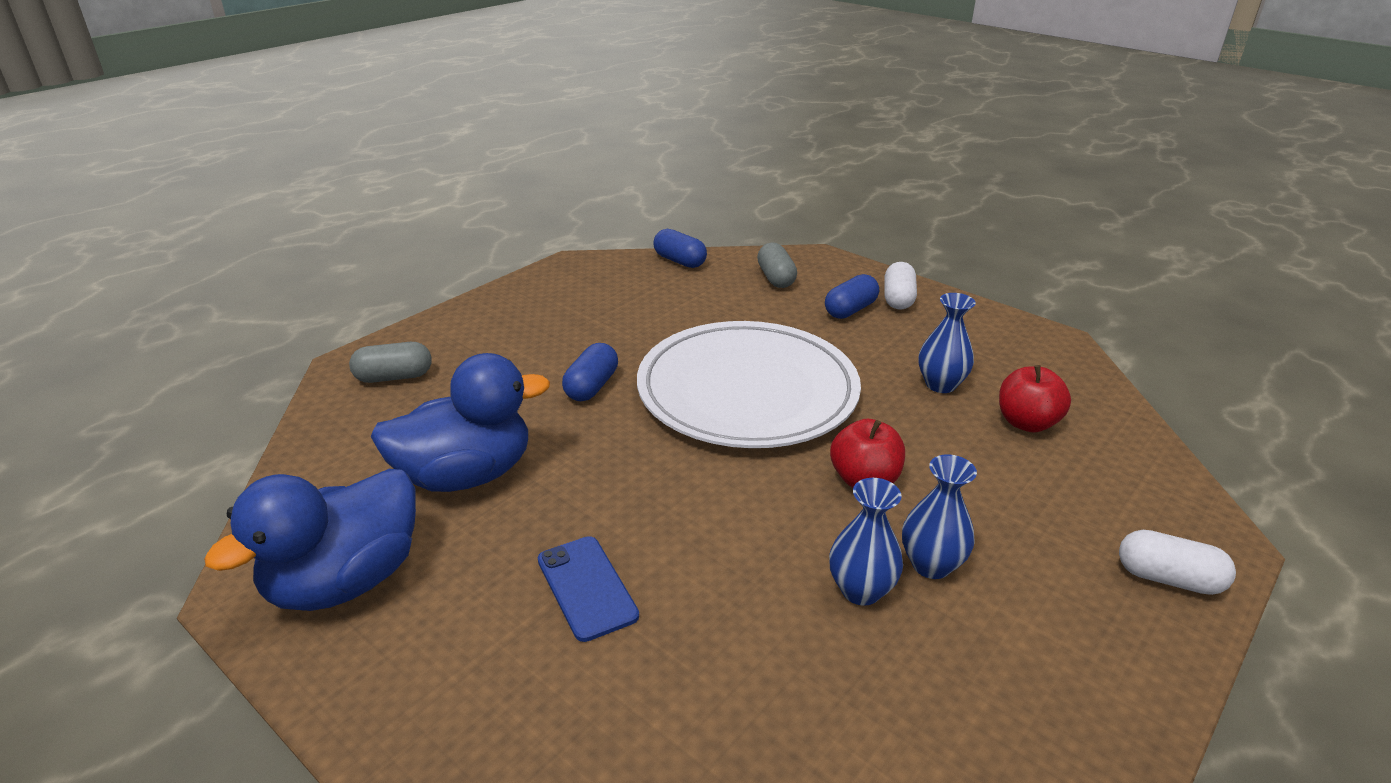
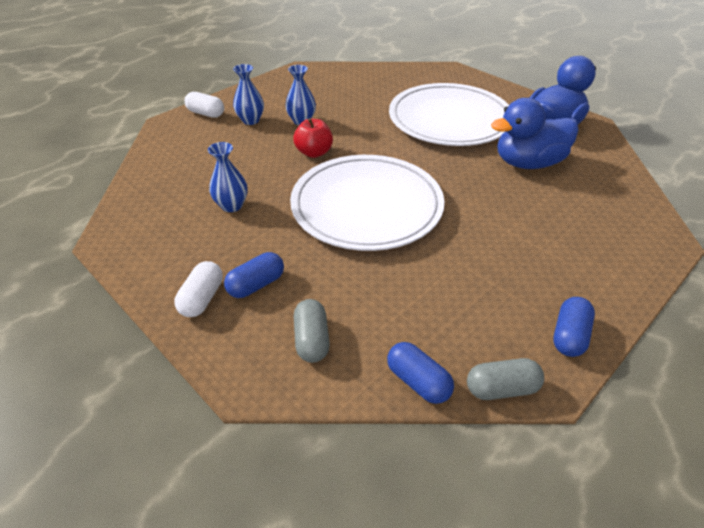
camera: 175 degrees left, 10 degrees up
grey capsule [349,342,432,383] -> grey capsule moved to [467,358,544,400]
blue phone [538,536,639,642] -> white plate [389,83,509,146]
blue capsule [562,343,618,401] -> blue capsule moved to [553,297,595,357]
blue vase [829,478,903,606] -> blue vase moved to [233,64,264,125]
red apple [999,365,1071,433] -> none

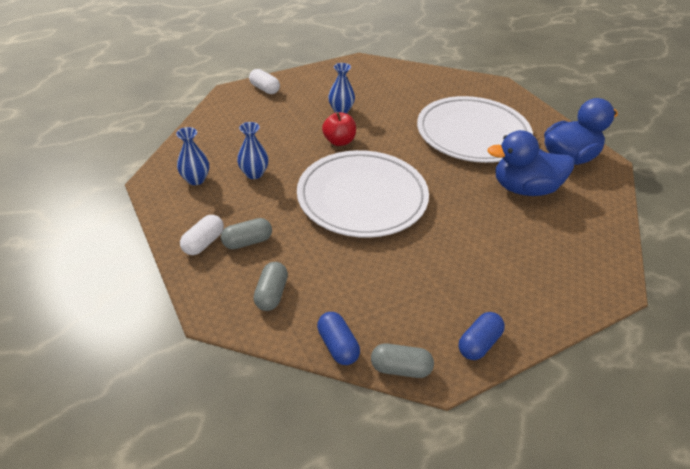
camera: 15 degrees right, 0 degrees up
blue capsule [224,252,284,298] -> grey capsule [221,218,272,249]
blue vase [233,64,264,125] -> blue vase moved to [176,127,209,185]

